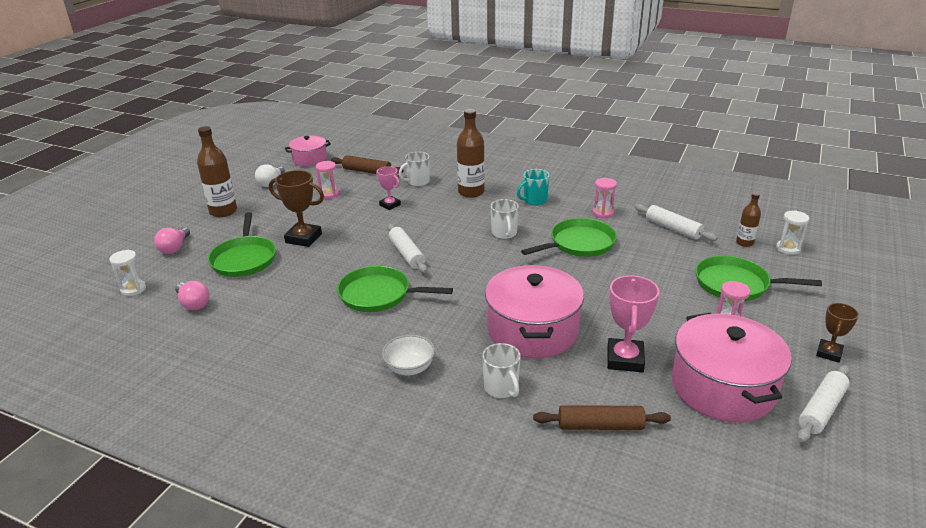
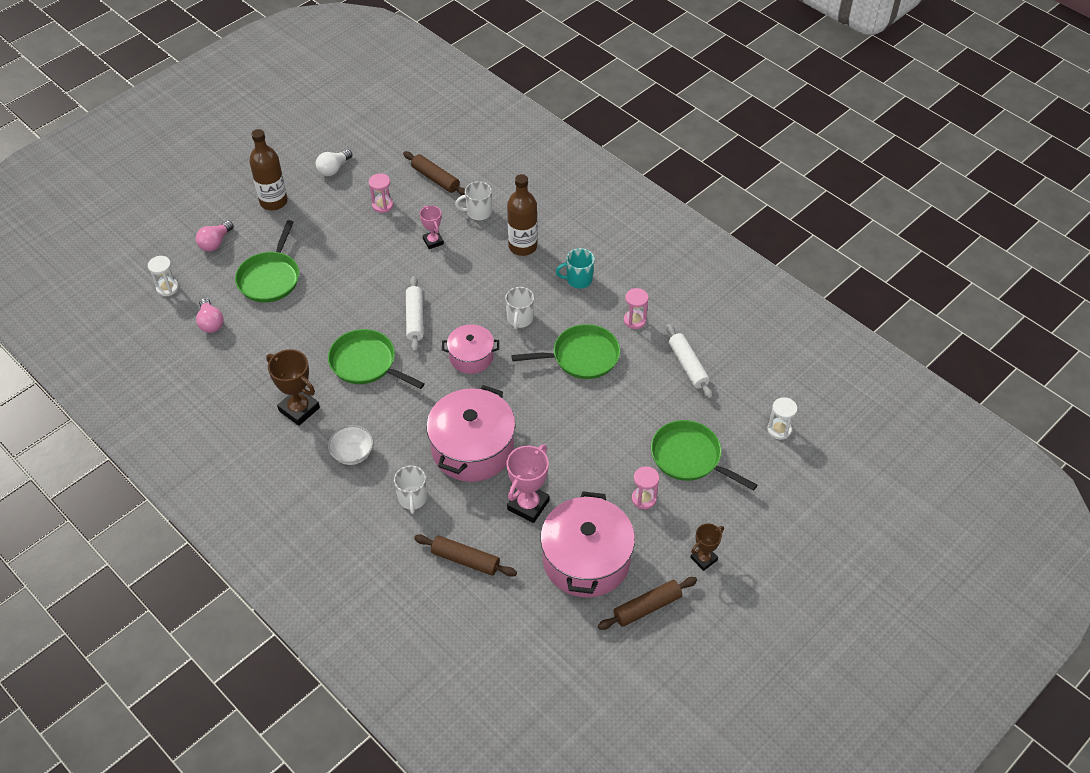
camera: 20 degrees right, 20 degrees up
brown trophy [269,170,324,247] -> brown trophy moved to [266,349,320,426]
pink pot [285,136,331,166] -> pink pot moved to [442,324,499,374]
brown bottle [736,192,761,247] -> none
white rolling pin [797,365,850,442] -> brown rolling pin [598,577,697,630]

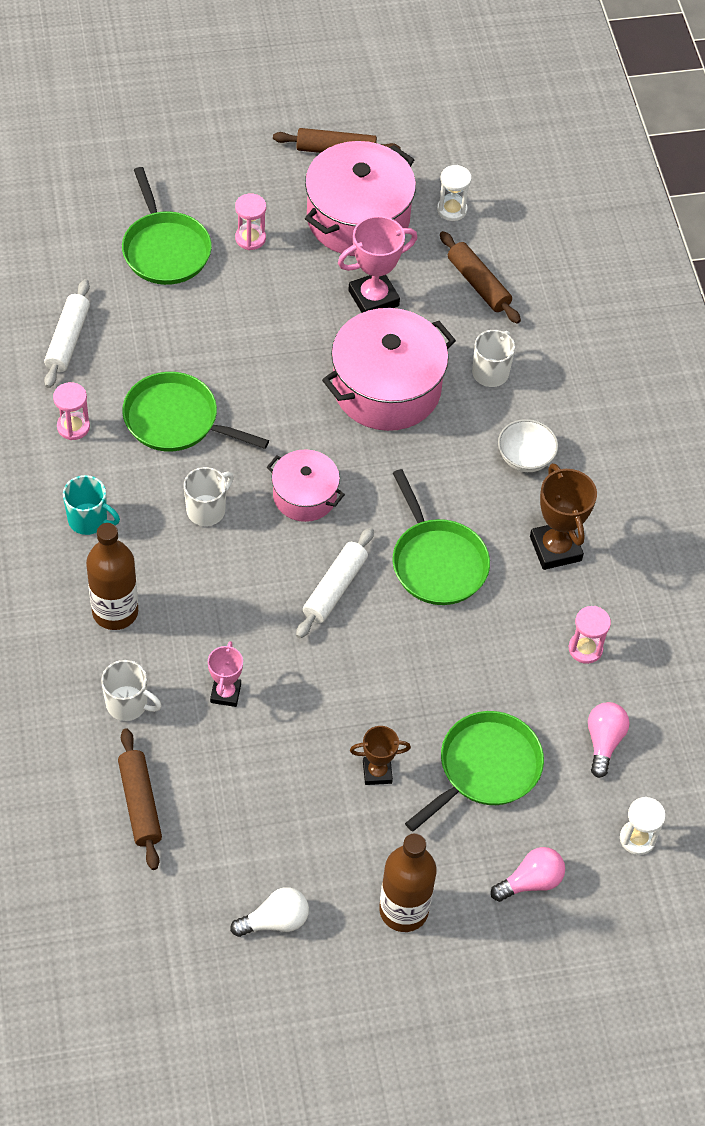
camera: 150 degrees left, 5 degrees up
pink hourglass [369,173,393,213] -> pink hourglass moved to [569,606,611,664]
brown trophy [690,523,724,571] -> brown trophy moved to [350,726,411,785]
white hourglass [767,397,797,440] -> white hourglass moved to [437,165,471,221]

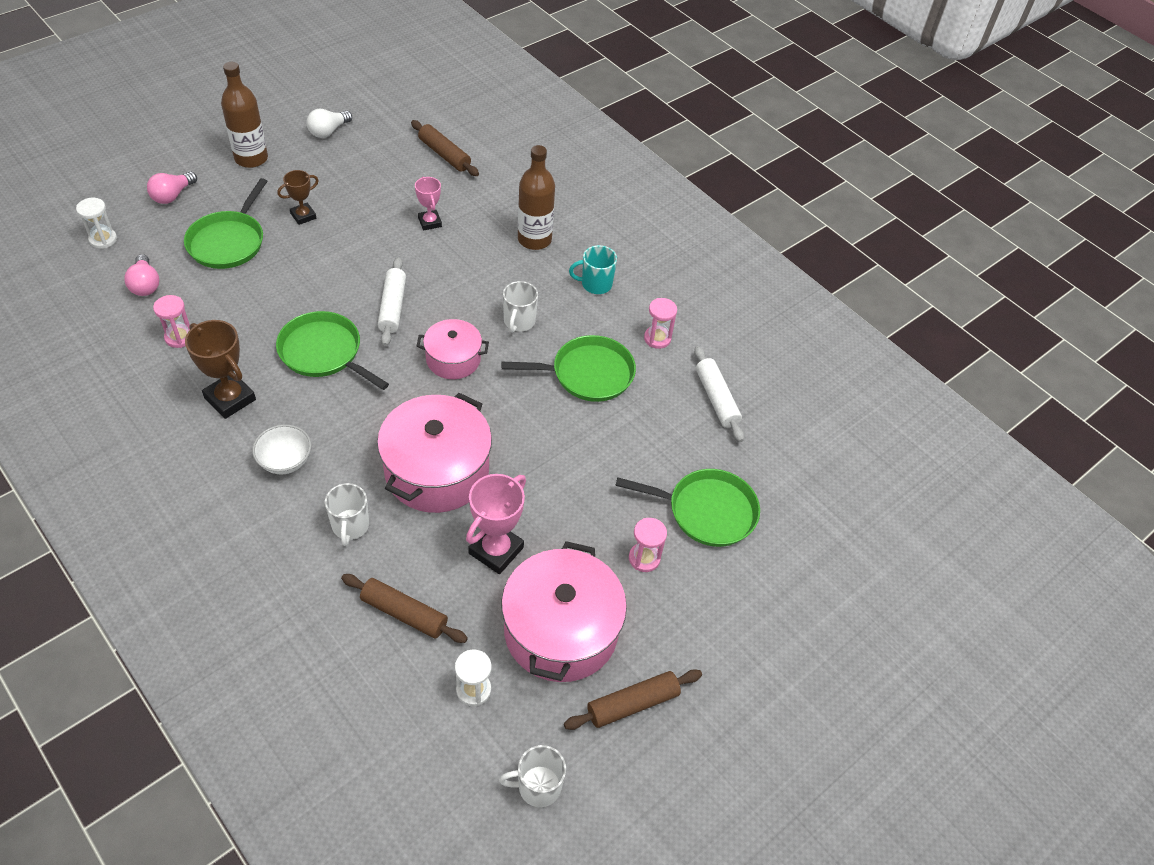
camera: 150 degrees right, 5 degrees down
white mug [101,660,161,721] -> white mug moved to [499,745,566,807]
green pan [122,167,212,285] -> green pan turned 150 degrees clockwise [615,469,760,547]

